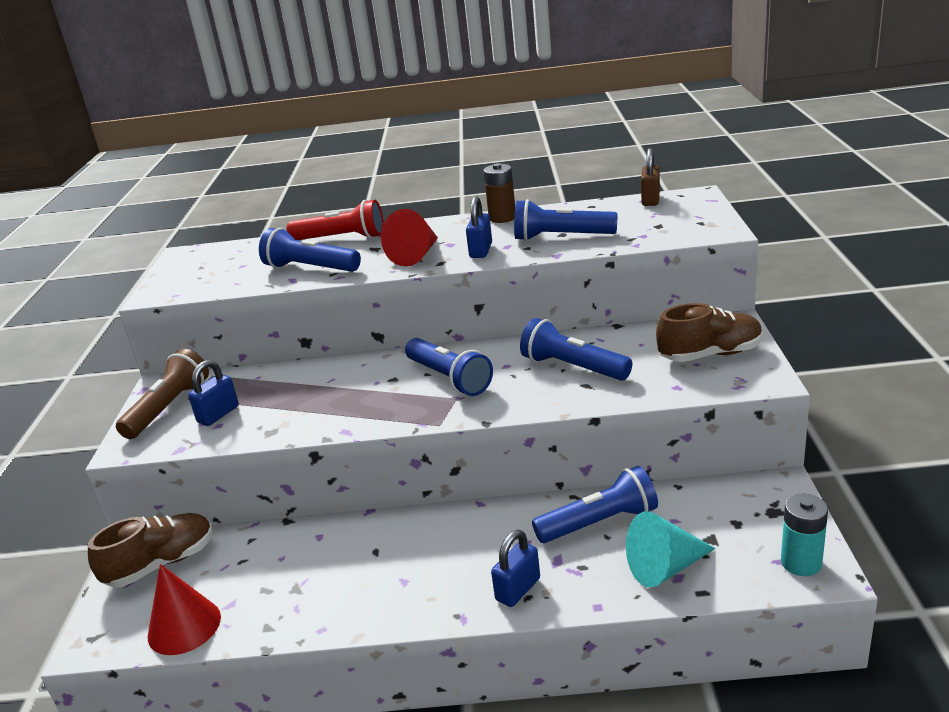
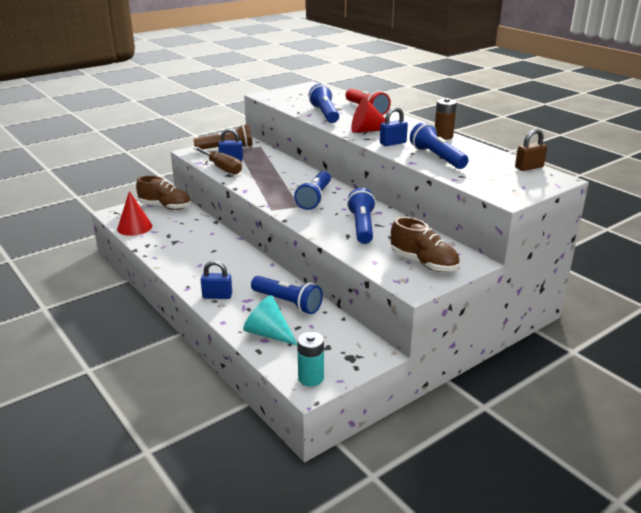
camera: 50 degrees right, 0 degrees up
none -> brown screwdriver [193,147,242,175]

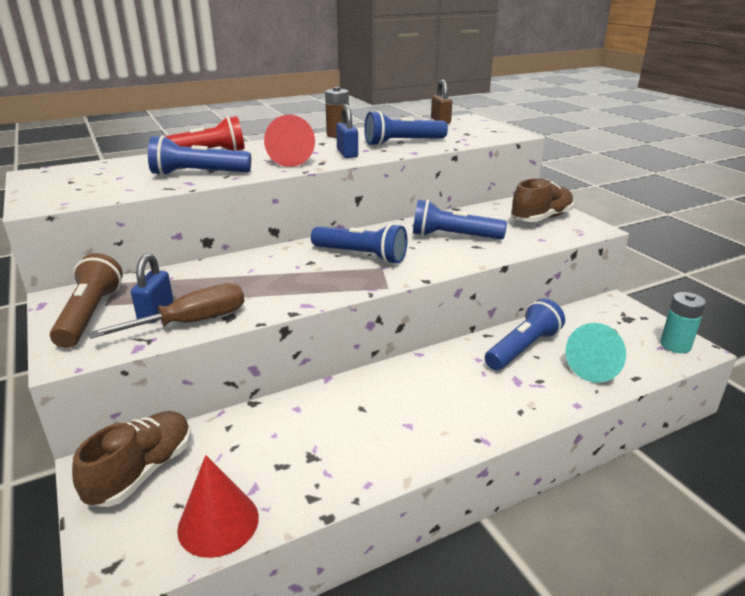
camera: 80 degrees left, 0 degrees up
blue padlock [201,260,232,299] -> none

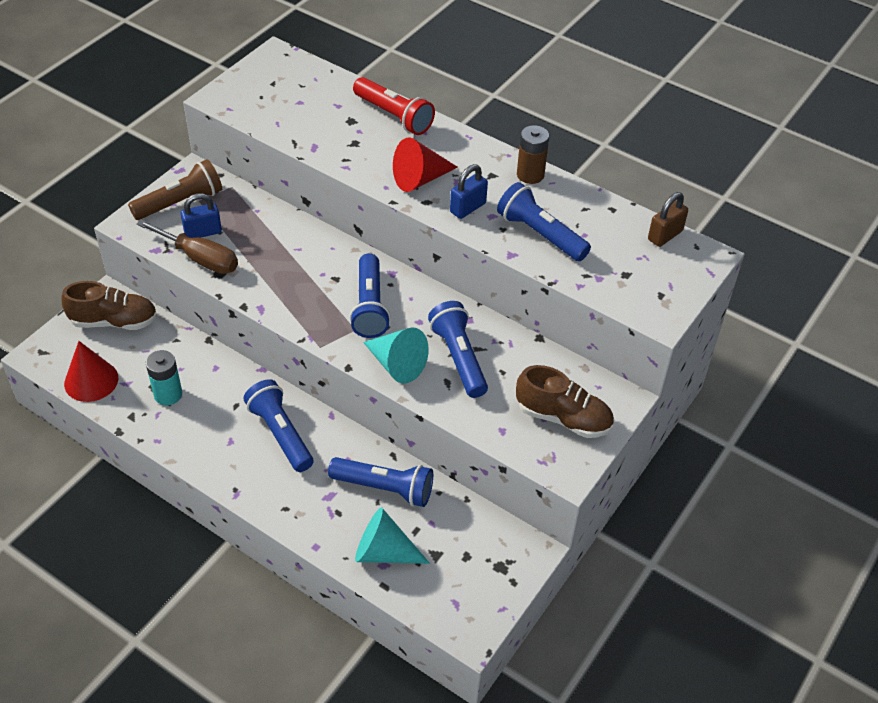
camera: 60 degrees right, 20 degrees up
blue flashlight [148,135,251,176] -> blue flashlight moved to [244,379,313,472]
turquoise battery [660,292,706,353] -> turquoise battery moved to [146,350,182,405]
none -> turquoise cone [363,327,429,383]

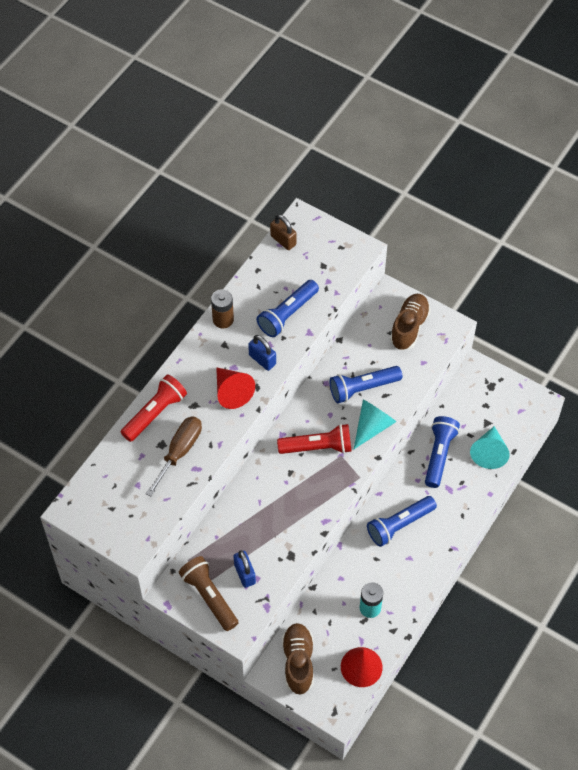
camera: 90 degrees left, 10 degrees up
brown screwdriver [137,219,238,274] -> brown screwdriver moved to [145,416,202,496]
blue flashlight [349,253,390,338] -> red flashlight [277,424,352,454]

